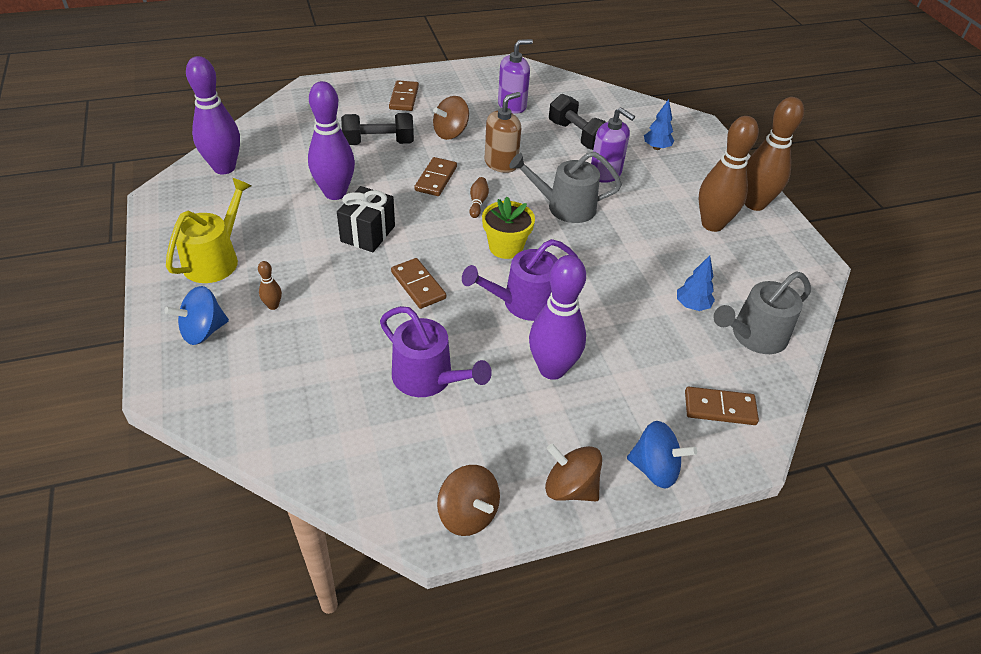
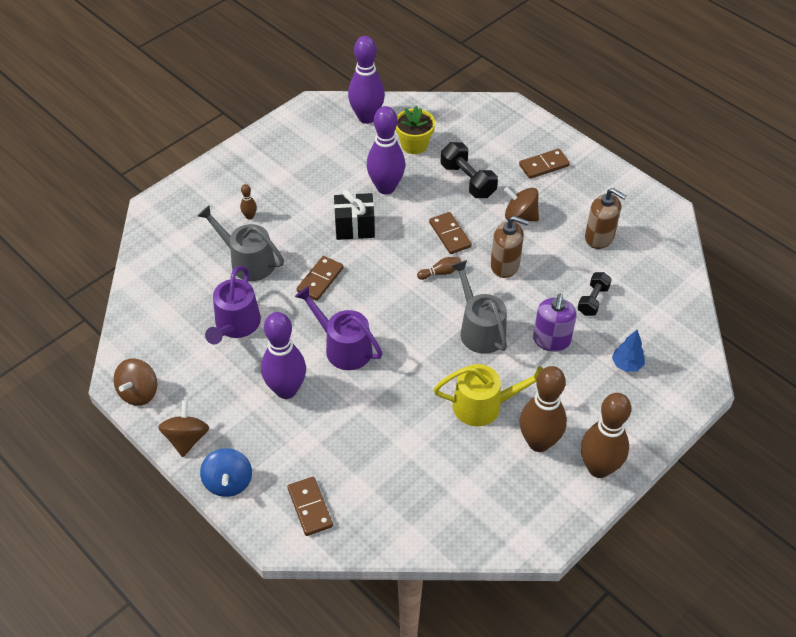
camera: 65 degrees right, 5 degrees up
blue spinning top [164,286,229,345] -> none
yellow watering can [166,178,252,283] -> yellow watering can moved to [434,364,543,426]
brown domino [414,157,457,196] -> brown domino turned 75 degrees clockwise [429,212,472,254]
yellow flower pot [482,197,535,259] -> yellow flower pot moved to [395,106,435,154]
purple soap dispenser [498,39,533,114] -> brown soap dispenser [585,188,627,249]
black dumbbell [549,94,606,150] -> black dumbbell [577,272,612,316], size x0.66
blue tree [677,255,715,311] -> none
grey watering can [713,272,811,354] -> grey watering can moved to [198,206,284,281]

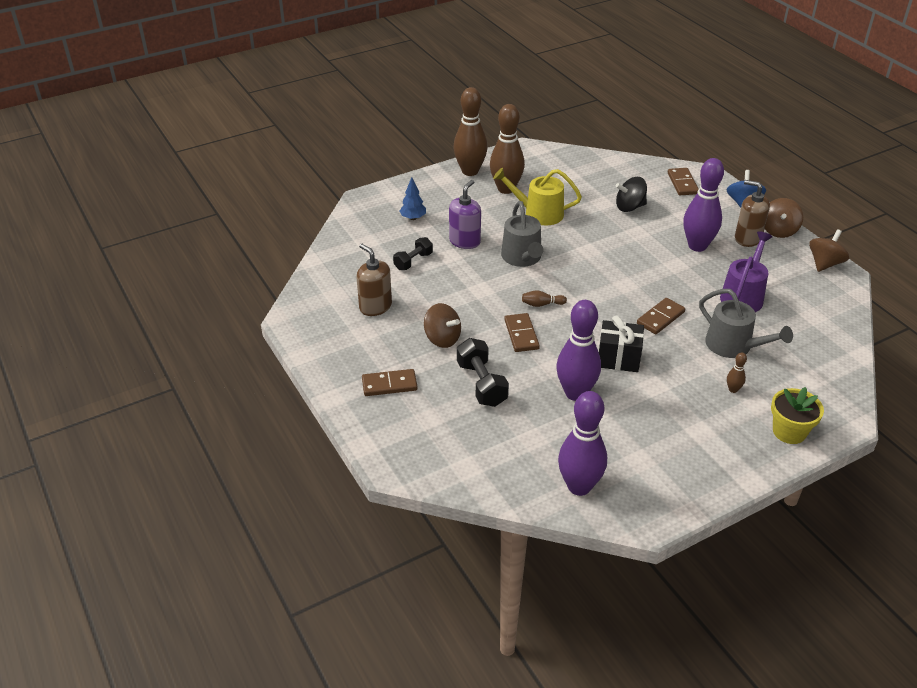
camera: 165 degrees left, 10 degrees down
purple watering can [295,286,383,370] -> none
yellow flower pot [395,106,435,154] -> yellow flower pot moved to [771,387,824,444]
brown soap dispenser [491,216,529,278] -> brown soap dispenser moved to [735,180,770,247]
none -> black spinning top [615,177,647,212]

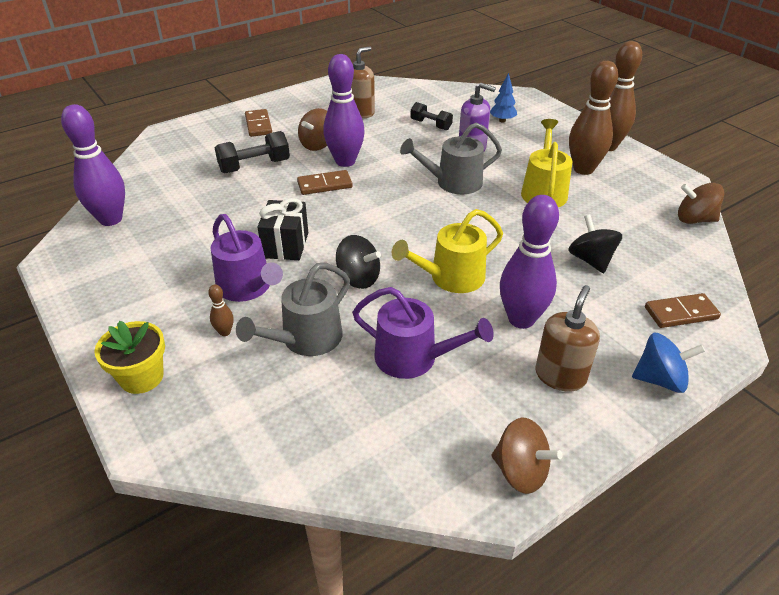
camera: 85 degrees right, 0 degrees up
brown bowling pin [522,290,567,307] -> none
purple bowling pin [557,300,601,401] -> purple bowling pin moved to [323,54,365,167]
brown domino [637,298,685,334] -> black spinning top [336,235,381,289]
brown spinning top [765,198,803,238] -> brown spinning top moved to [678,183,724,224]
none -> purple watering can [210,214,283,302]
none -> yellow watering can [392,209,503,293]

